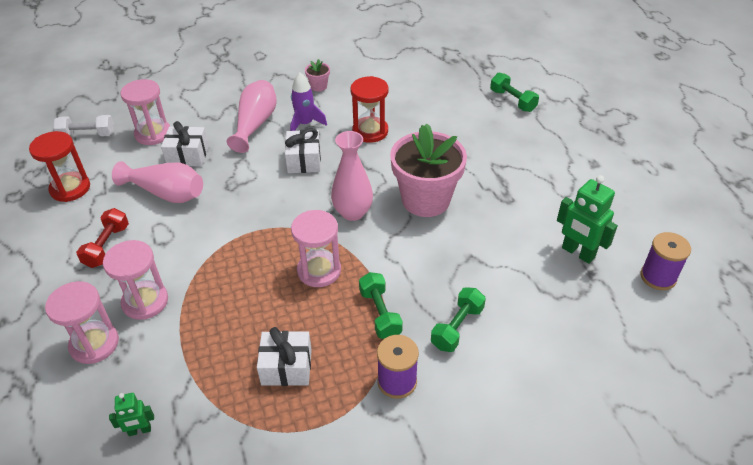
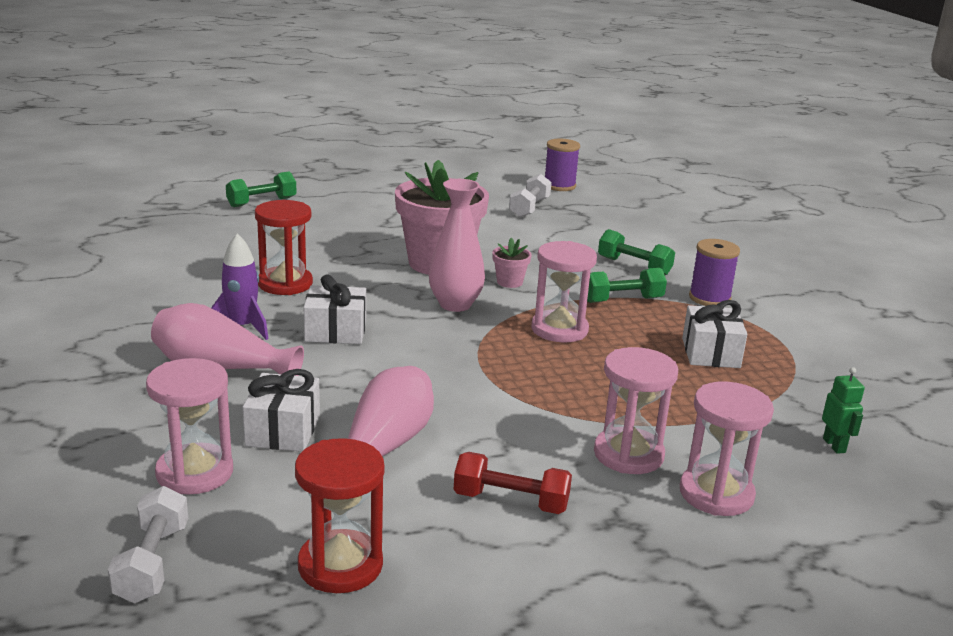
camera: 90 degrees left, 20 degrees down
pink flower pot [305,59,330,91] -> pink flower pot moved to [492,237,532,288]
green robot [557,175,618,264] -> white dumbbell [509,174,552,217]

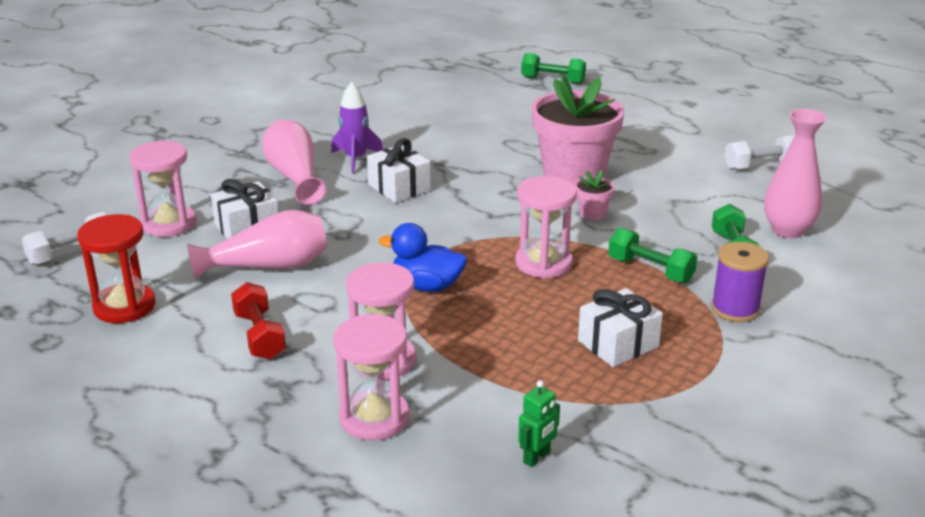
camera: 55 degrees right, 5 degrees up
red hourglass [255,200,313,295] -> none
pink vase [429,179,485,312] -> pink vase moved to [764,109,827,238]
purple spool [545,139,580,191] -> none
none -> blue duck [379,223,467,292]

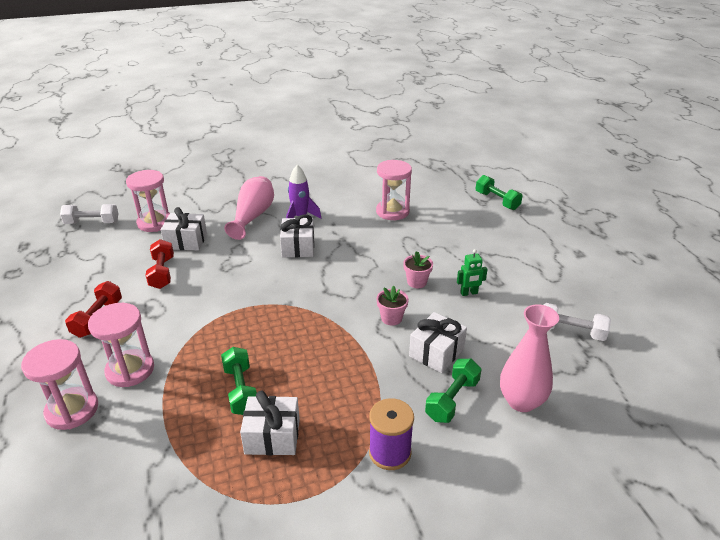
camera: 35 degrees right, 5 degrees up
red hourglass [77,214,155,323] -> none
pink vase [187,210,328,279] -> red dumbbell [146,239,174,289]
blue duck [379,223,467,292] -> none
pink hourglass [515,176,577,278] -> pink hourglass moved to [376,160,412,220]
green robot [518,380,560,467] -> green robot moved to [457,249,488,296]
pink flower pot [531,74,625,186] -> pink flower pot [403,251,433,288], size x0.41
green dumbbell [608,228,697,283] -> green dumbbell moved to [221,347,257,415]
none -> white gift [409,312,467,373]

